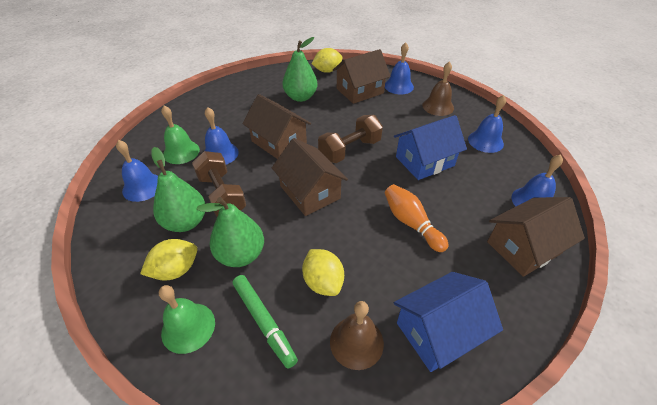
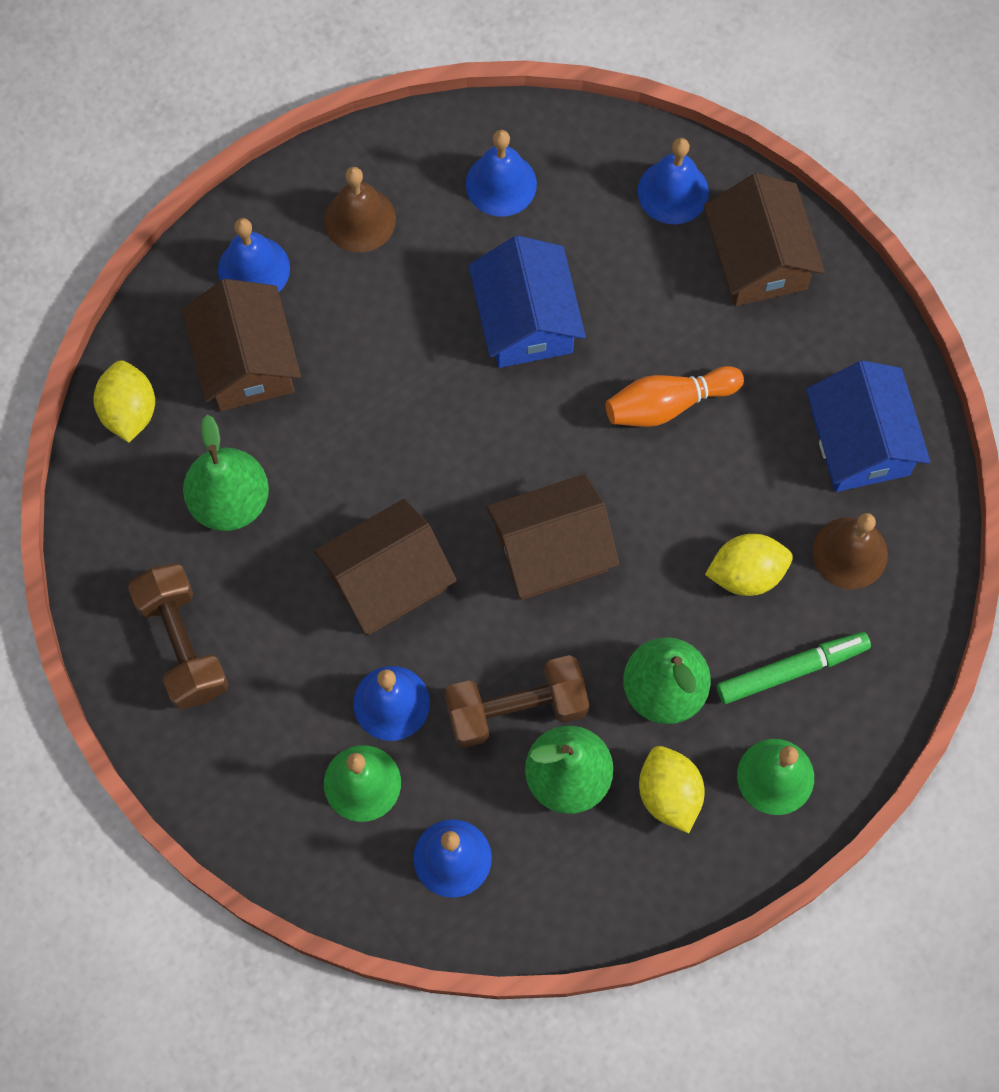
camera: 75 degrees left, 25 degrees up
brown dumbbell [318,115,383,163] -> brown dumbbell moved to [128,563,229,709]

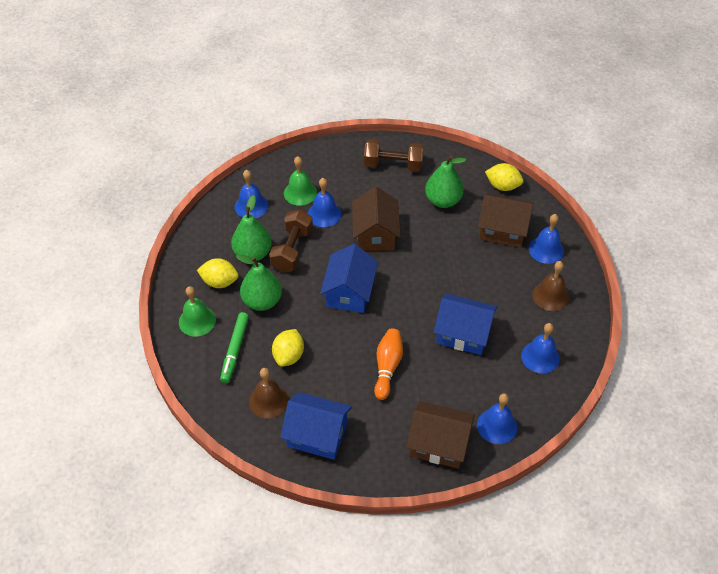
camera: 120 degrees right, 20 degrees down
brown house [487,474,619,600] -> blue house [320,244,378,313]

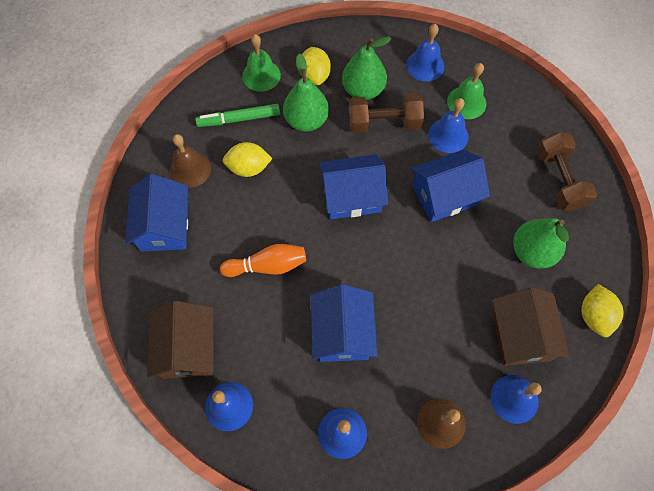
camera: 70 degrees right, 15 degrees up
brown house [352,186,401,251] -> blue house [411,149,490,222]

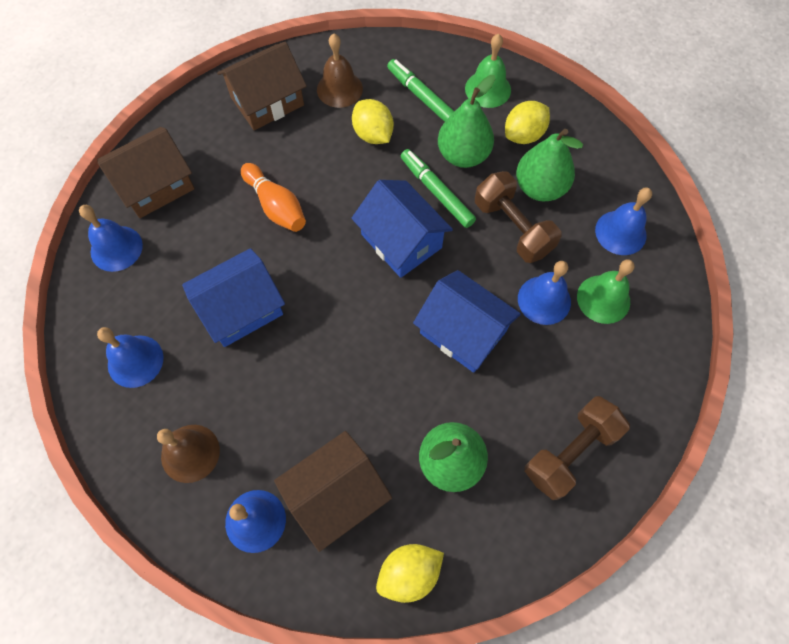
camera: 60 degrees right, 0 degrees up
blue house [125,174,188,252] -> brown house [217,42,307,130]
none -> green marker [401,149,476,228]

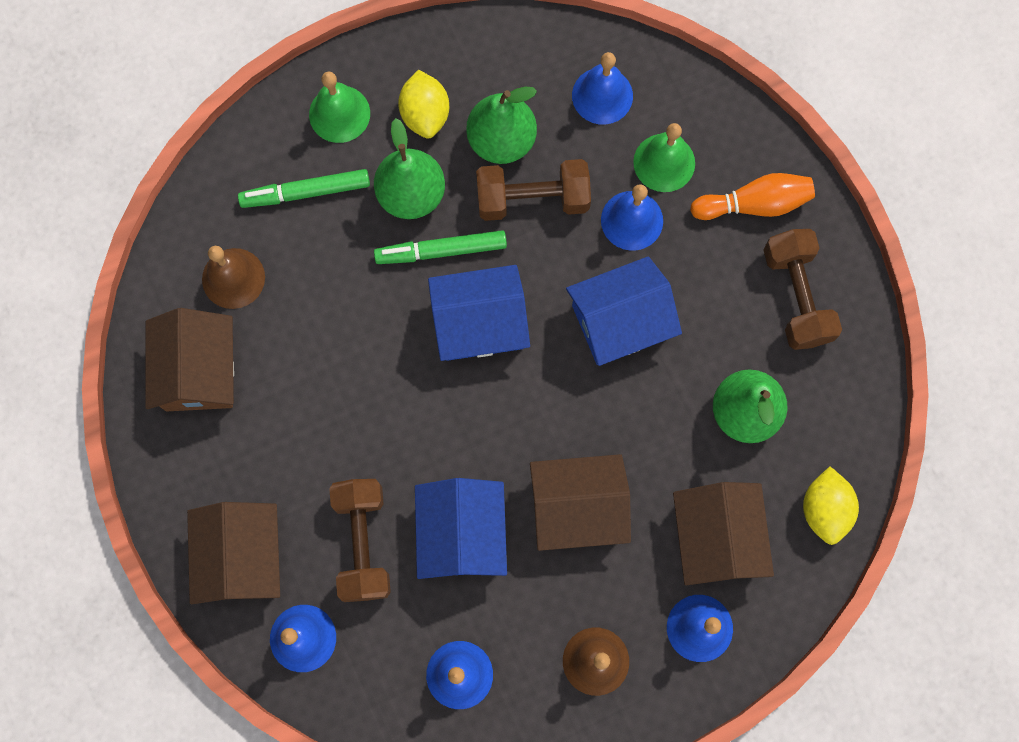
camera: 60 degrees left, 10 degrees up
orange bowling pin [241,163,306,232] -> orange bowling pin moved to [690,173,815,220]
yellow lemon [352,99,394,144] -> none
none -> brown dumbbell [329,479,391,602]
none -> brown house [530,454,631,551]

